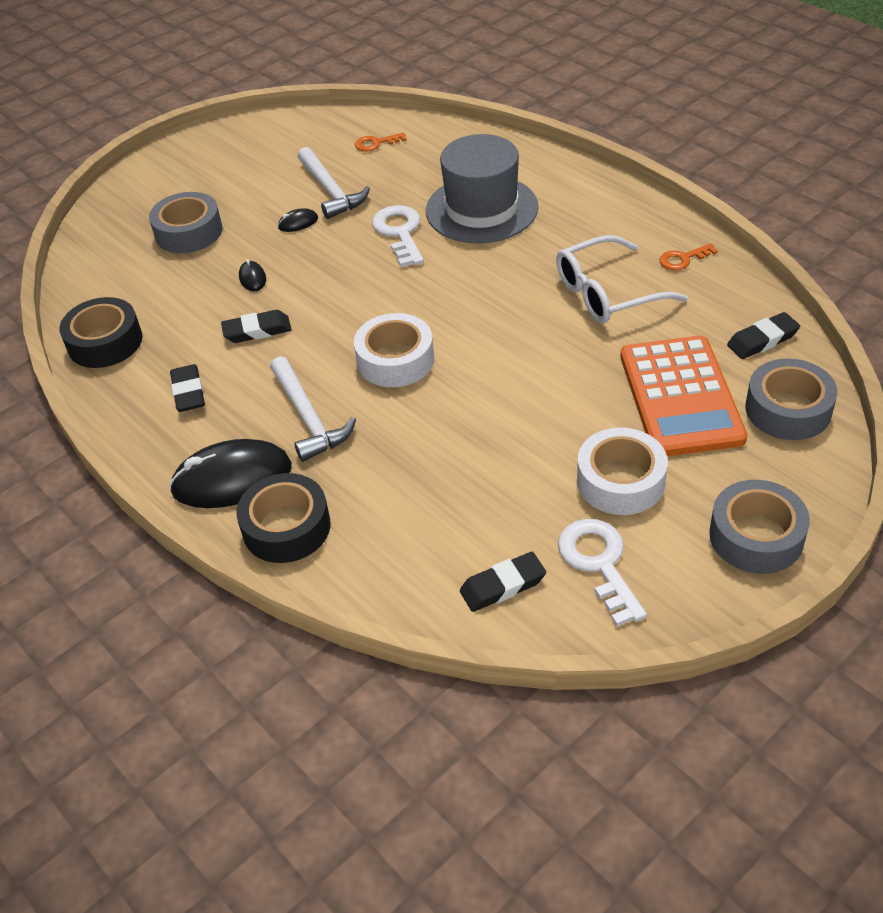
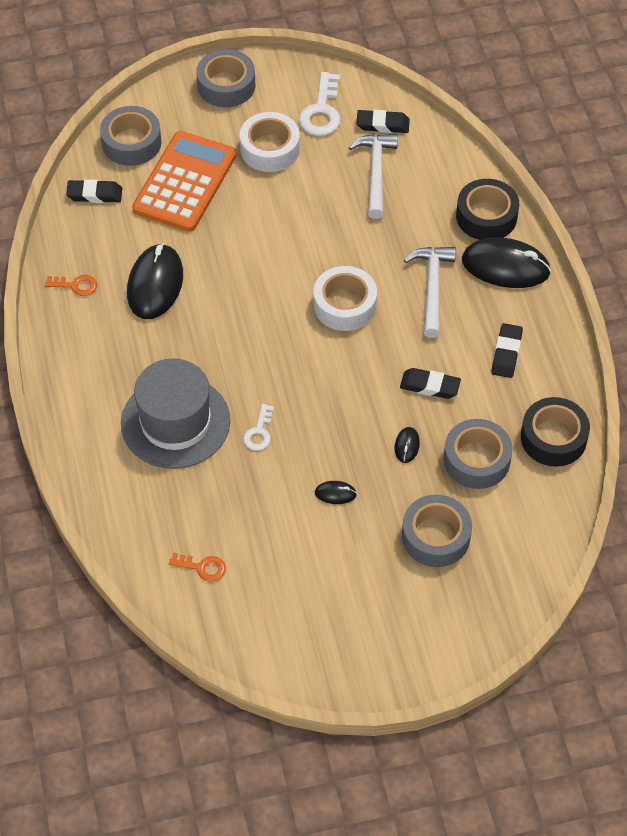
camera: 155 degrees left, 10 degrees up
white hammer [298,147,370,219] -> white hammer moved to [348,134,398,219]
white key [372,205,424,267] -> white key [243,404,274,451], size x0.58
white glasses [556,235,688,323] -> black mouse [127,243,183,319]
none -> grey tape [444,419,513,489]

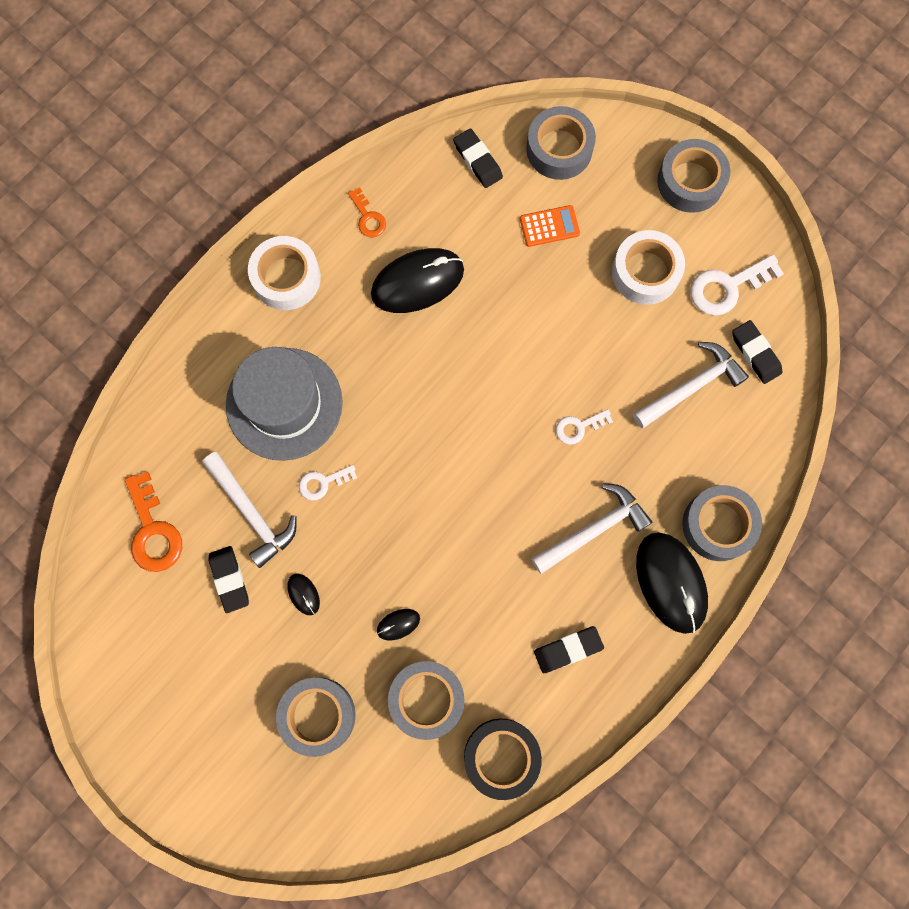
camera: 55 degrees right, 20 degrees up
orange calculator [132,131,237,232] -> orange calculator [520,205,580,247], size x0.44
orange key [169,552,226,582] -> orange key [125,472,182,572], size x1.71
white tape [314,266,377,331] -> white tape moved to [248,236,321,310]
black eraser [400,368,461,399] -> black eraser moved to [209,546,249,613]
black tape [456,179,519,240] -> grey tape [682,485,762,561]
none -> white hammer [202,452,297,568]
none -> white key [556,409,613,445]

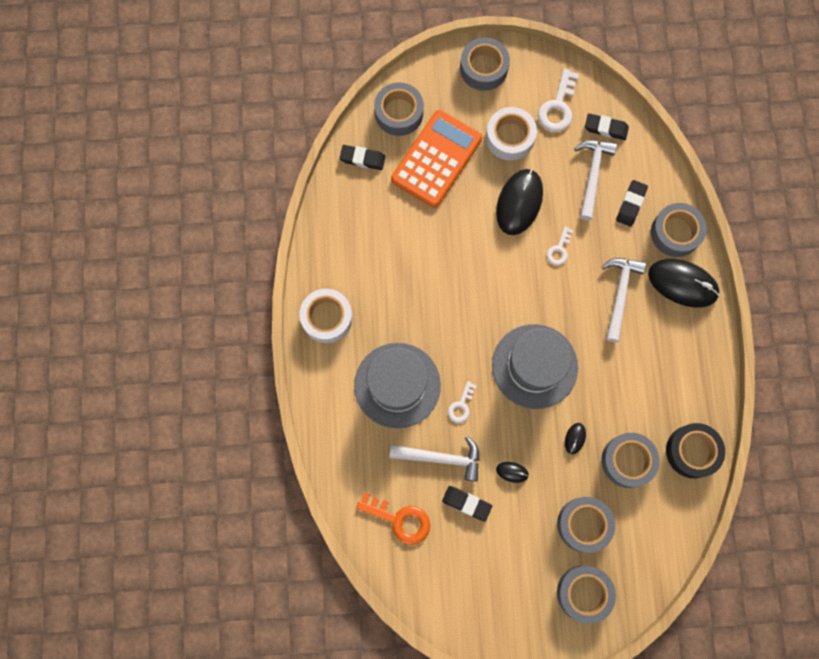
camera: 45 degrees left, 0 degrees up
orange key [348,187,386,237] -> none
black mouse [371,248,464,313] -> black mouse moved to [496,169,543,235]
orange calculator [520,205,580,247] -> orange calculator [391,110,482,208], size x2.26
black eraser [534,626,604,673] -> black eraser moved to [616,180,648,226]
none -> grey hat [492,324,578,409]
none -> grey tape [557,565,616,624]

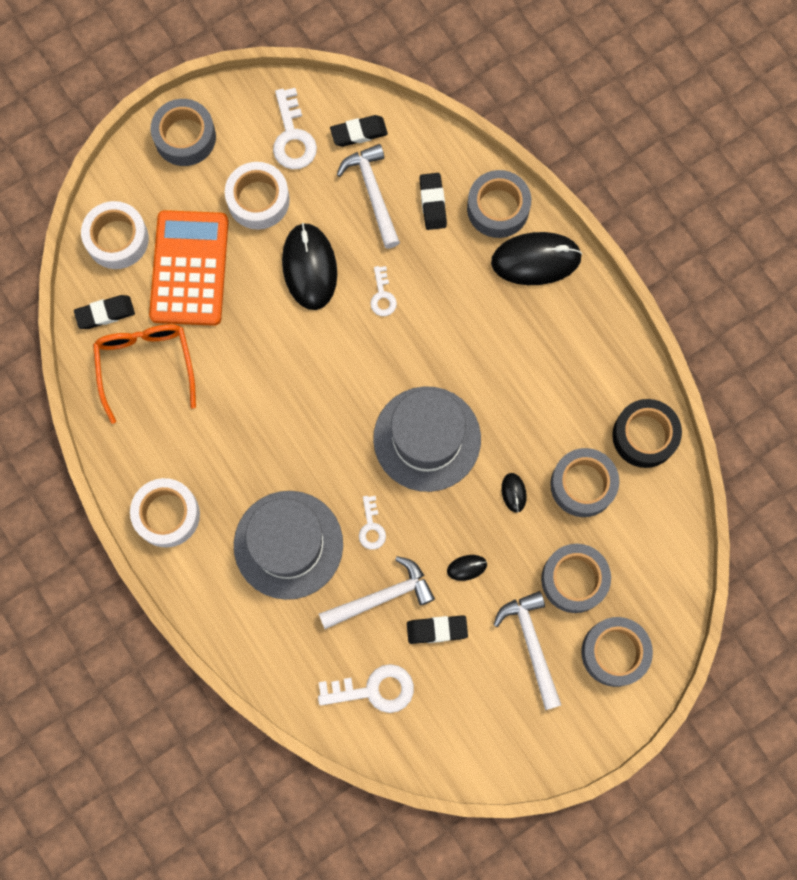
camera: 30 degrees left, 0 degrees up
orange key [356,492,430,545] -> white key [318,664,414,713]
grey tape [374,82,424,136] -> white tape [81,201,149,269]
white hammer [602,258,646,342] -> white hammer moved to [494,591,561,710]
none -> orange glasses [93,324,196,424]

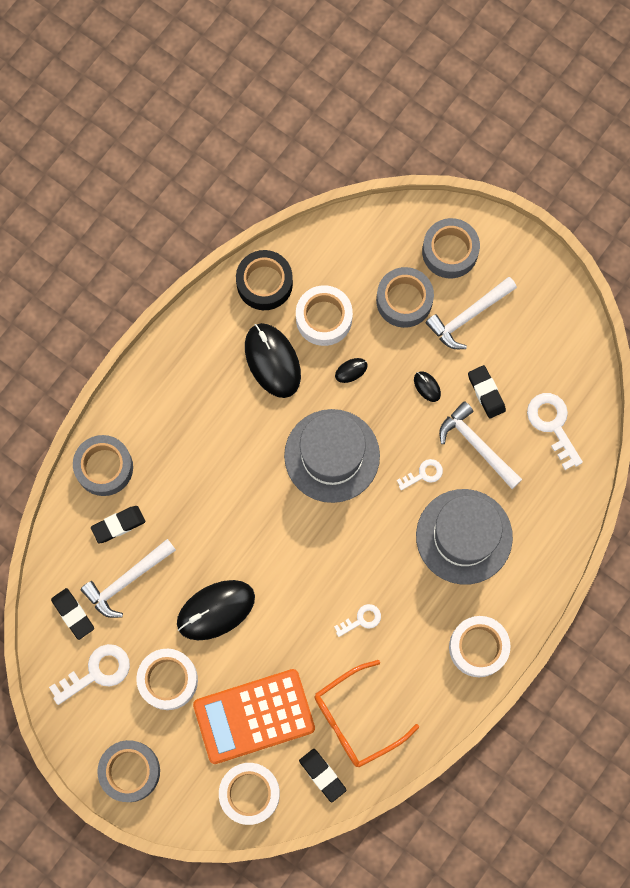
camera: 110 degrees left, 0 degrees up
white key [370,266,397,316] -> white key moved to [334,604,381,637]
black mouse [491,232,582,285] -> black mouse moved to [245,323,301,398]
grey tape [550,448,619,517] -> white tape [296,285,353,346]

